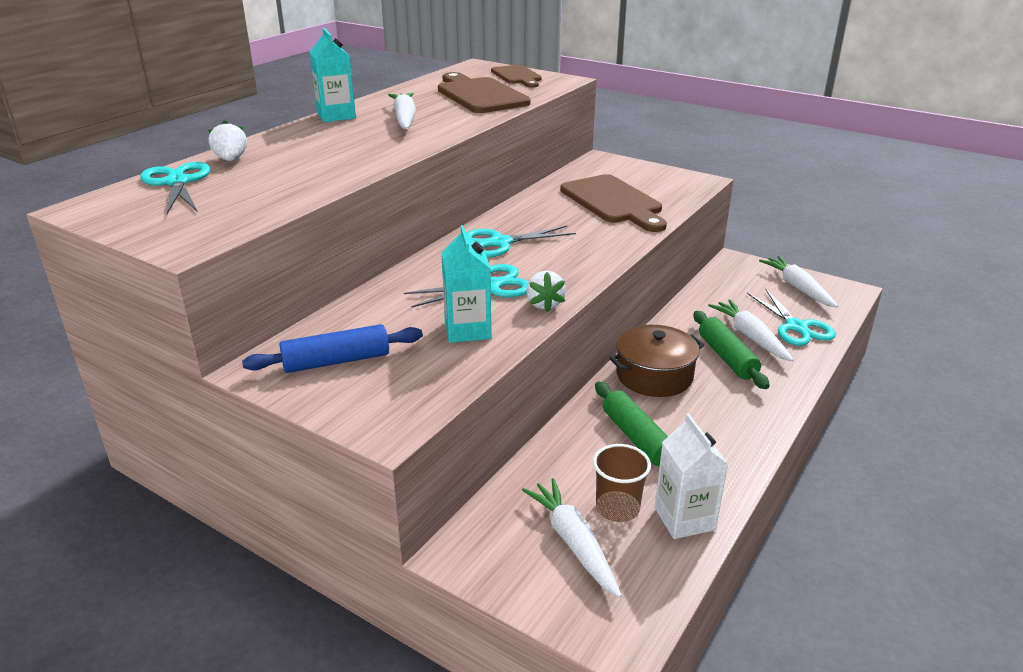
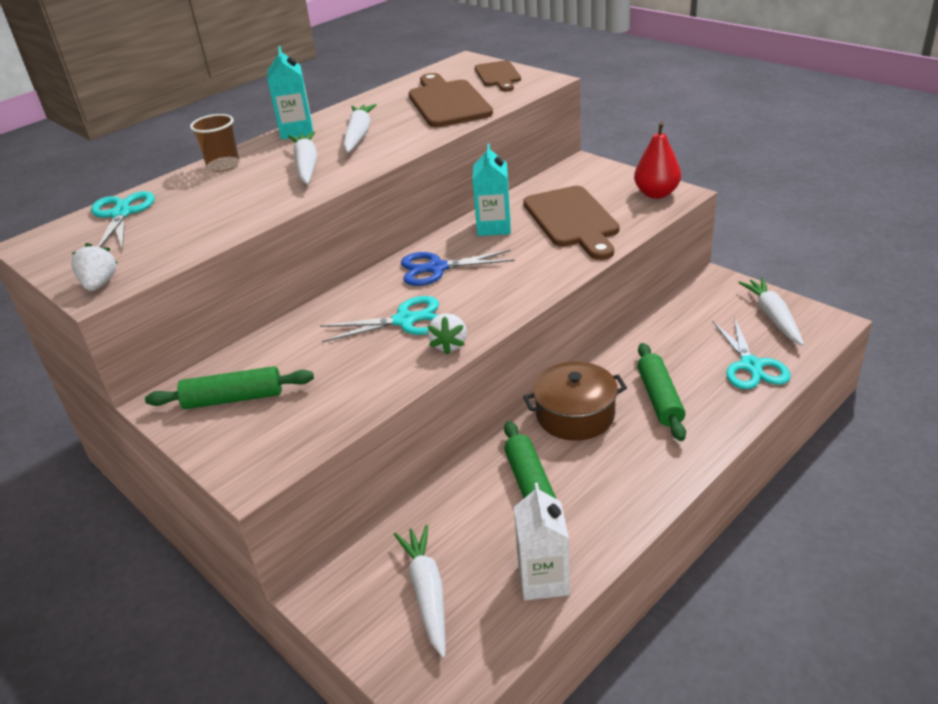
camera: 15 degrees right, 5 degrees up
white strawberry [208,121,247,161] -> white strawberry moved to [71,243,117,291]
blue rolling pin [242,324,423,373] -> green rolling pin [145,366,314,409]
turquoise carton [441,225,492,343] -> turquoise carton moved to [472,143,511,236]
turquoise scissors [466,226,576,257] -> blue scissors [401,249,515,286]
brown cup [593,444,651,522] -> brown cup moved to [190,114,240,172]
white carrot [708,299,794,362] -> white carrot moved to [288,131,317,184]
none -> red pear [634,122,681,199]

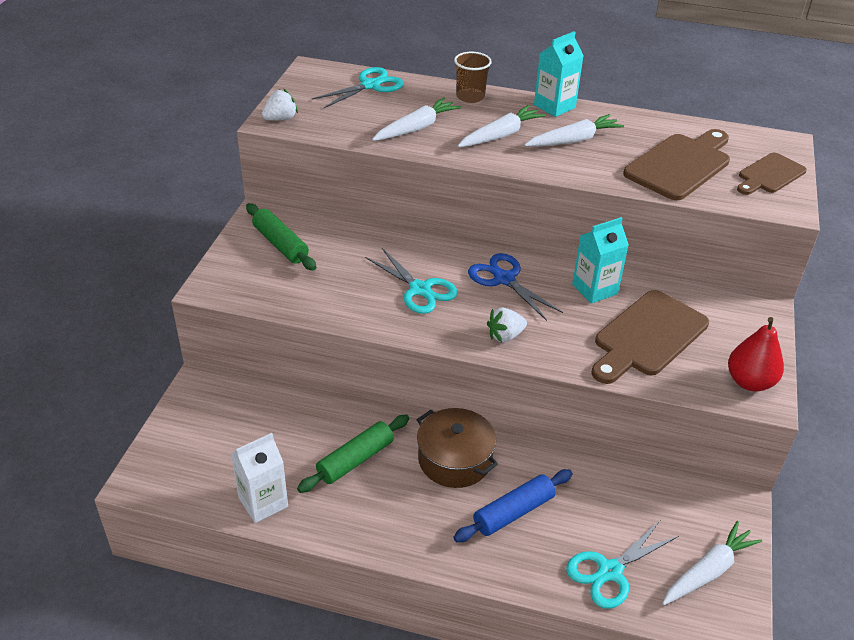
camera: 55 degrees right, 5 degrees up
white carrot [394,525,446,658] -> white carrot moved to [372,98,461,141]
white strawberry [427,313,467,355] -> white strawberry moved to [487,308,527,342]
green rolling pin [637,343,686,441] -> blue rolling pin [453,469,573,542]

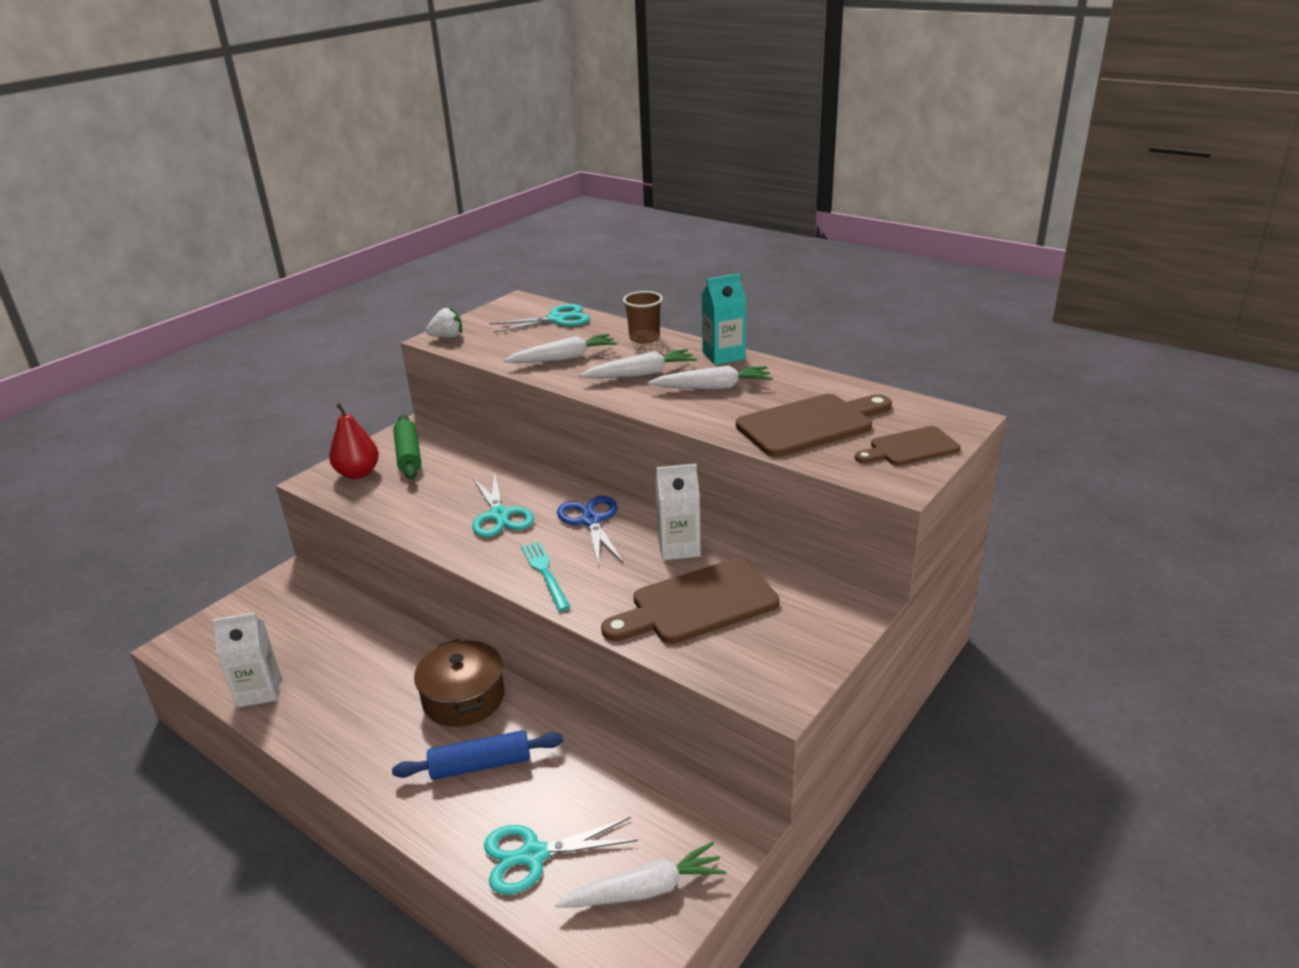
camera: 25 degrees right, 10 degrees down
green rolling pin [297,414,409,493] -> none
white strawberry [487,308,527,342] -> turquoise fork [521,542,570,611]
turquoise carton [572,217,629,304] -> white carton [655,464,701,560]
red pear [728,317,784,391] -> red pear moved to [329,403,379,479]

